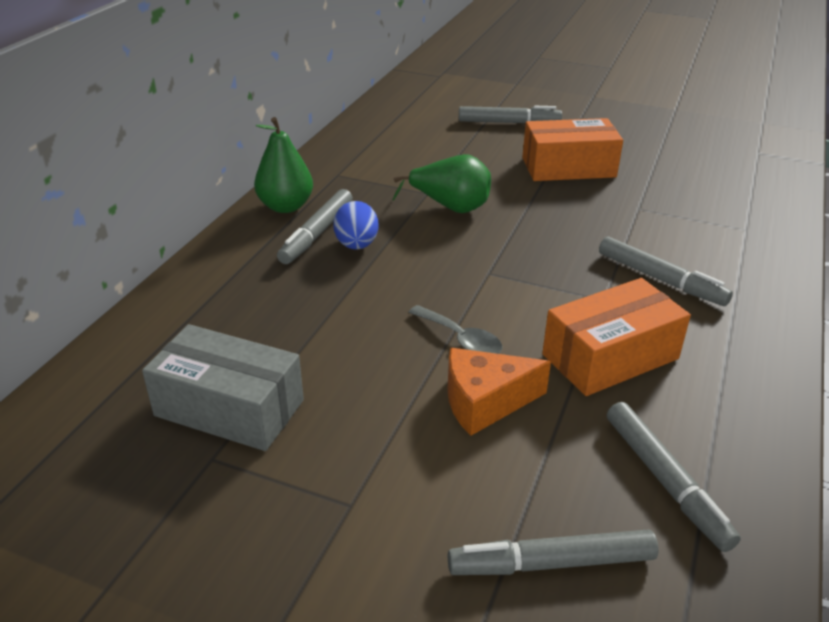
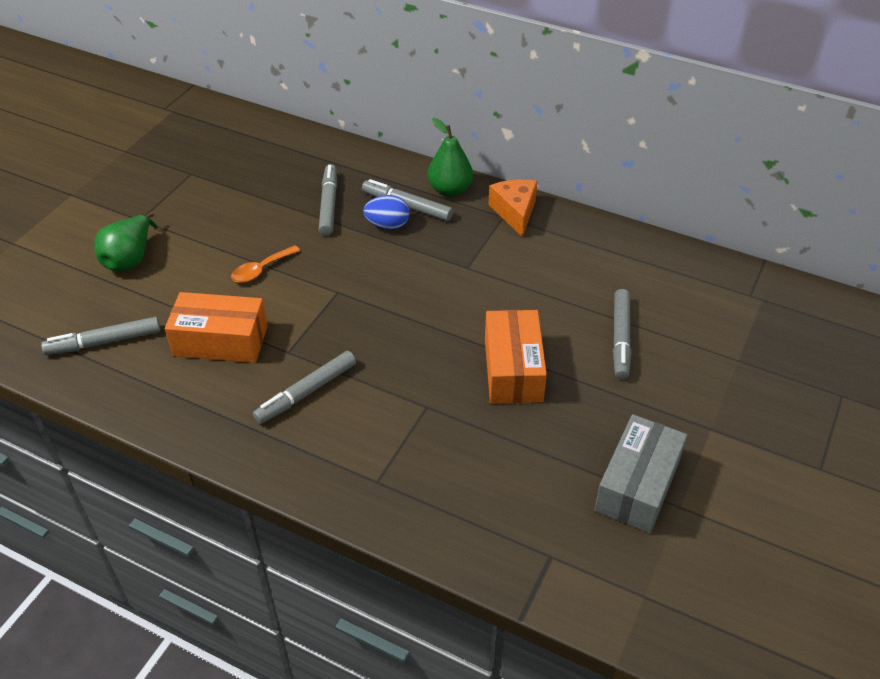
camera: 95 degrees right, 10 degrees up
grey box [142,324,304,451] -> grey box moved to [594,414,687,533]
green pear [393,154,491,213] -> green pear moved to [94,212,157,271]
grey spoon [408,305,502,354] -> orange spoon [231,245,300,283]
orange cheese [447,348,551,436] -> orange cheese moved to [488,179,537,237]
grey marker [448,529,658,575] -> grey marker moved to [319,164,337,236]
orange box [542,278,691,396] -> orange box turned 60 degrees counterclockwise [165,292,267,363]

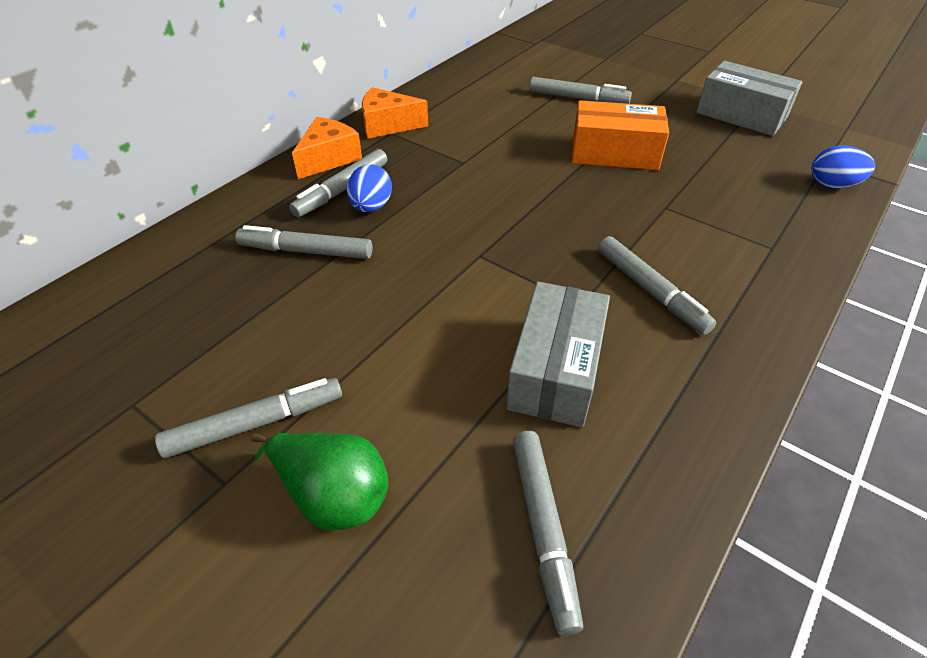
camera: 80 degrees left, 0 degrees up
orange box [165,292,267,363] -> grey box [506,282,610,427]
orange spoon [231,245,300,283] -> none
green pear [428,118,473,197] -> orange cheese [292,117,362,179]
none -> grey marker [155,378,342,458]
none -> blue egg [811,146,875,189]

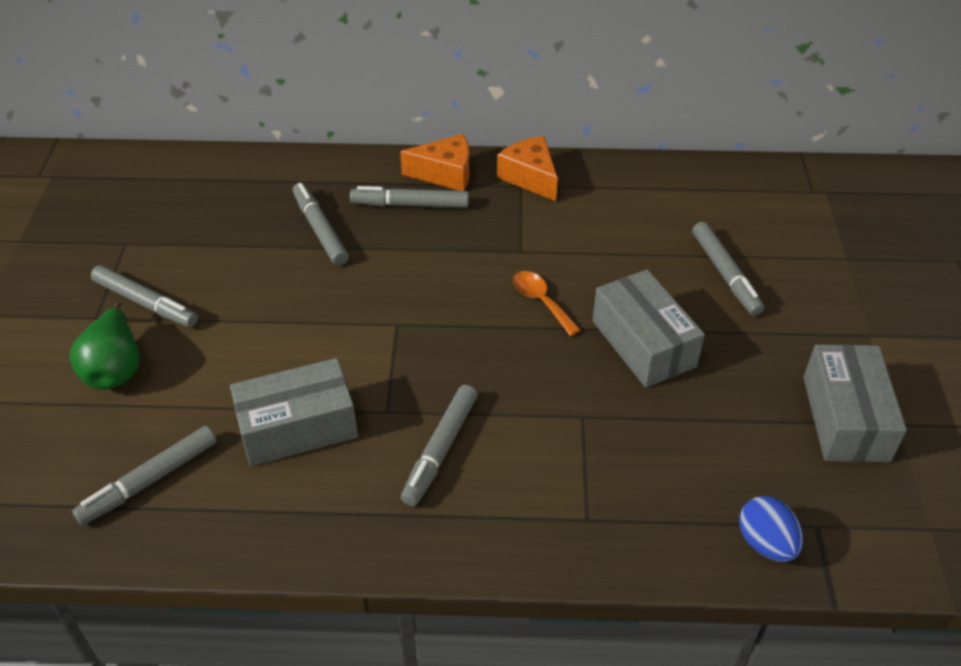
camera: 55 degrees right, 0 degrees up
blue egg [347,164,392,212] -> none
orange box [572,100,669,170] -> grey box [592,270,705,388]
none -> orange spoon [513,271,581,336]

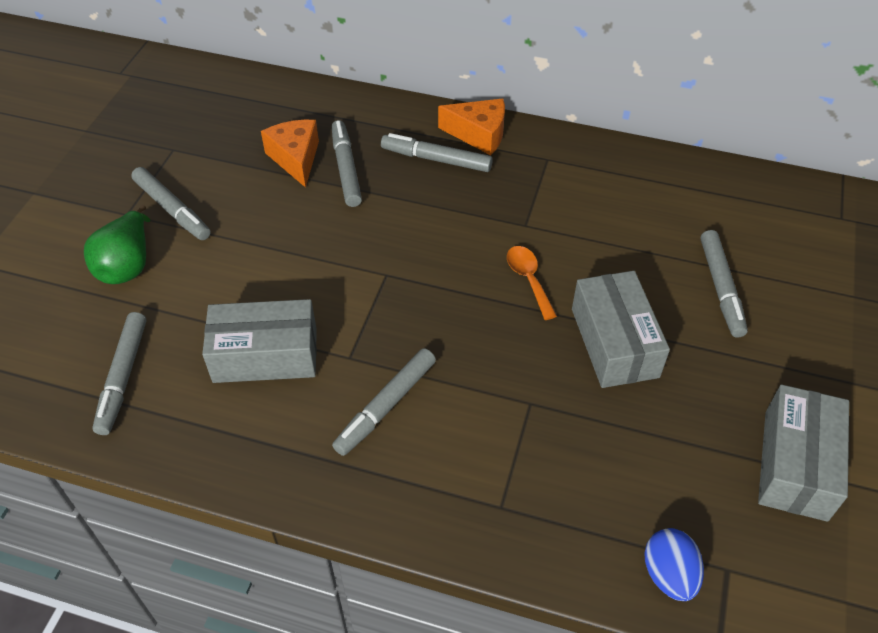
camera: 15 degrees right, 5 degrees up
grey marker [72,426,217,525] -> grey marker turned 60 degrees counterclockwise [92,312,146,435]
orange cheese [497,136,558,201] -> orange cheese moved to [261,120,319,188]

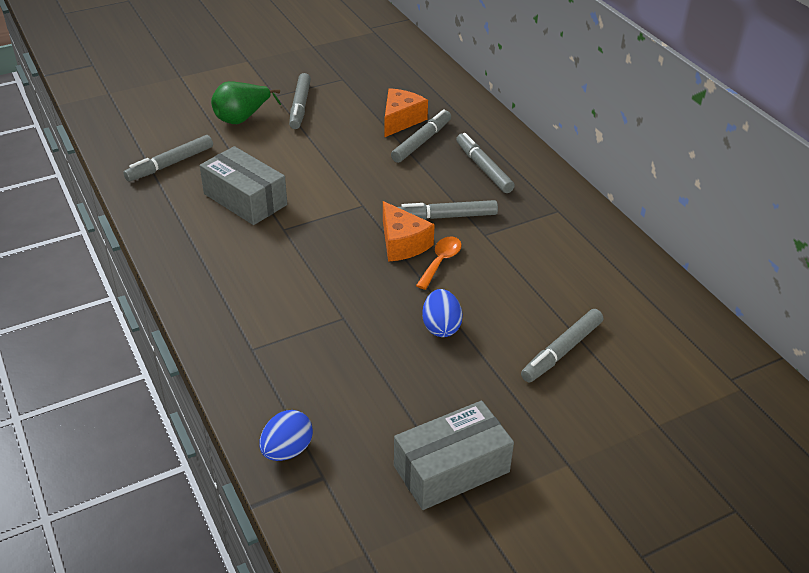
camera: 45 degrees right, 10 degrees down
grey marker [332,348,436,456] -> grey marker moved to [398,200,498,220]
orange cheese [438,99,505,155] -> orange cheese moved to [383,201,435,262]
grey box [572,271,670,388] -> blue egg [422,289,463,337]

